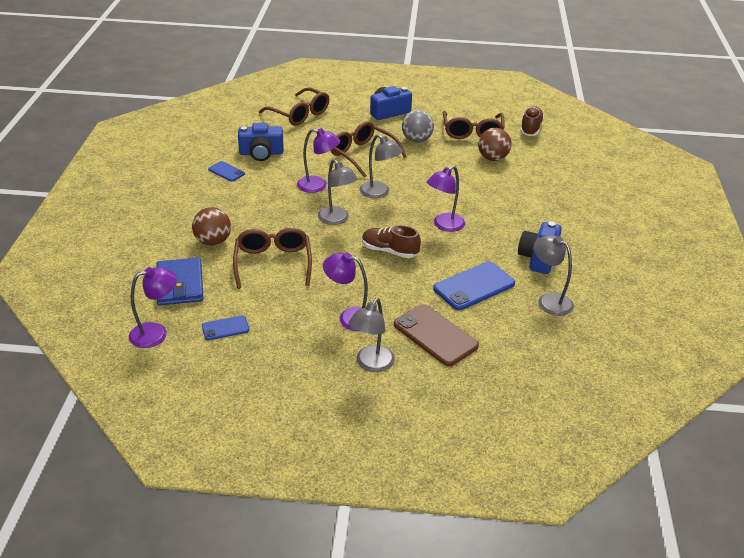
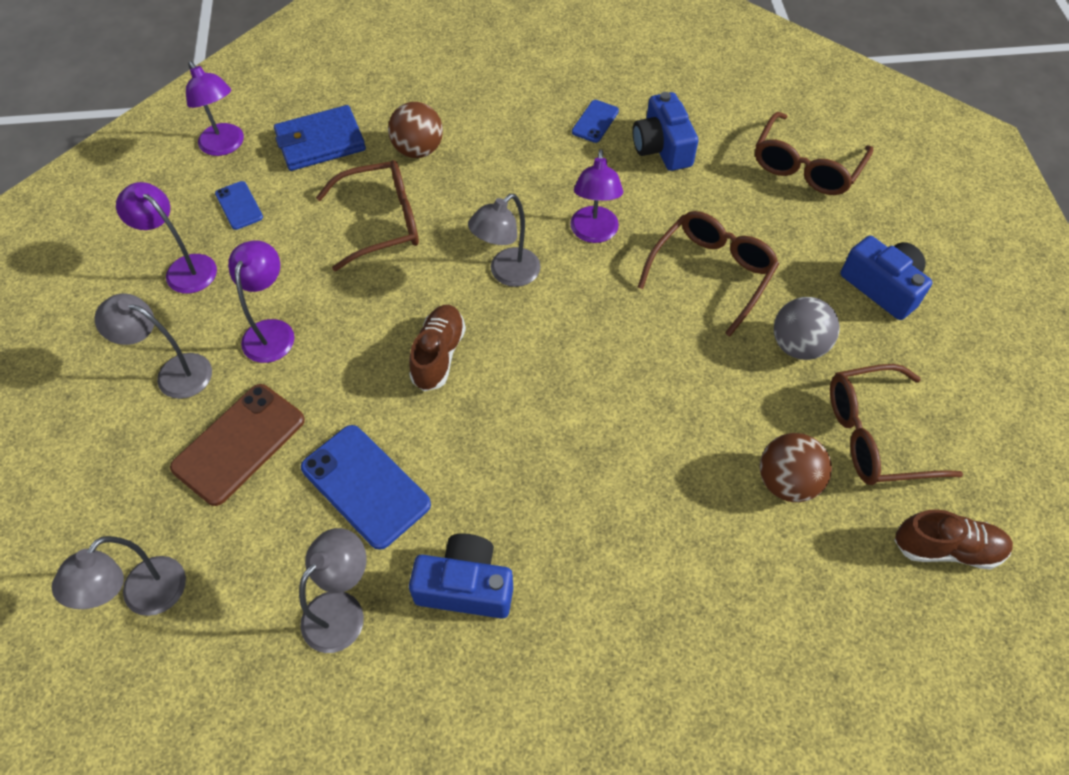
camera: 80 degrees right, 20 degrees up
grey lamp [360,134,403,198] -> grey lamp moved to [52,536,186,616]
purple lamp [427,166,465,232] -> purple lamp moved to [116,182,217,293]

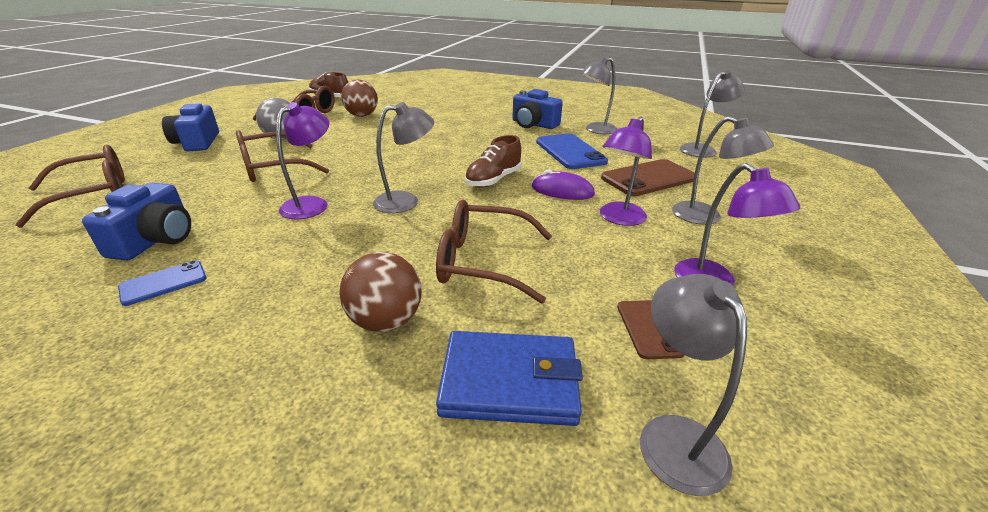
camera: 155 degrees left, 25 degrees down
purple lamp [186,61,244,156] -> grey lamp [640,274,747,496]
blue phone [215,181,263,230] -> brown phone [617,300,684,359]
none -> purple mouse [532,170,595,200]

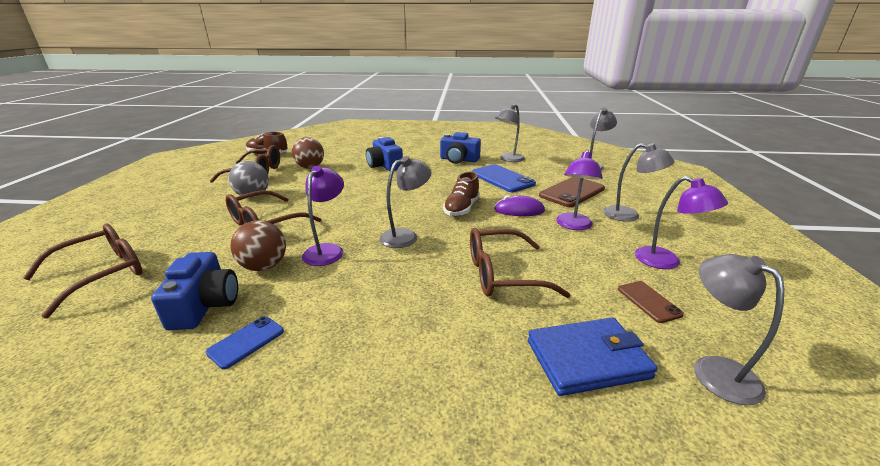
camera: 15 degrees left, 5 degrees down
blue camera [162,103,219,151] -> blue camera moved to [366,137,403,171]
brown ball [339,252,422,332] -> brown ball moved to [230,220,286,271]

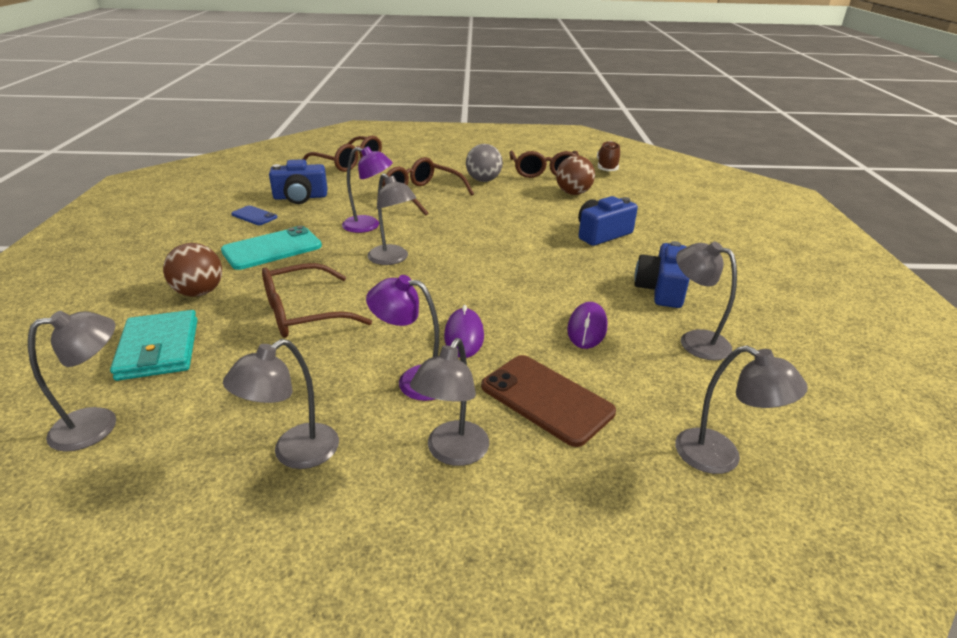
camera: 85 degrees right, 5 degrees up
brown ball [230,220,286,271] -> brown ball moved to [163,243,222,297]
brown shoe [443,172,480,217] -> none
brown glasses [470,228,571,298] -> brown glasses turned 105 degrees counterclockwise [262,263,372,338]
blue phone [472,164,536,192] -> purple mouse [567,302,607,349]
blue wallet [528,318,658,396] -> turquoise wallet [110,310,198,381]
brown phone [618,281,684,323] -> none
purple lamp [635,176,728,269] -> grey lamp [223,339,339,469]
none -> turquoise phone [221,226,322,270]

